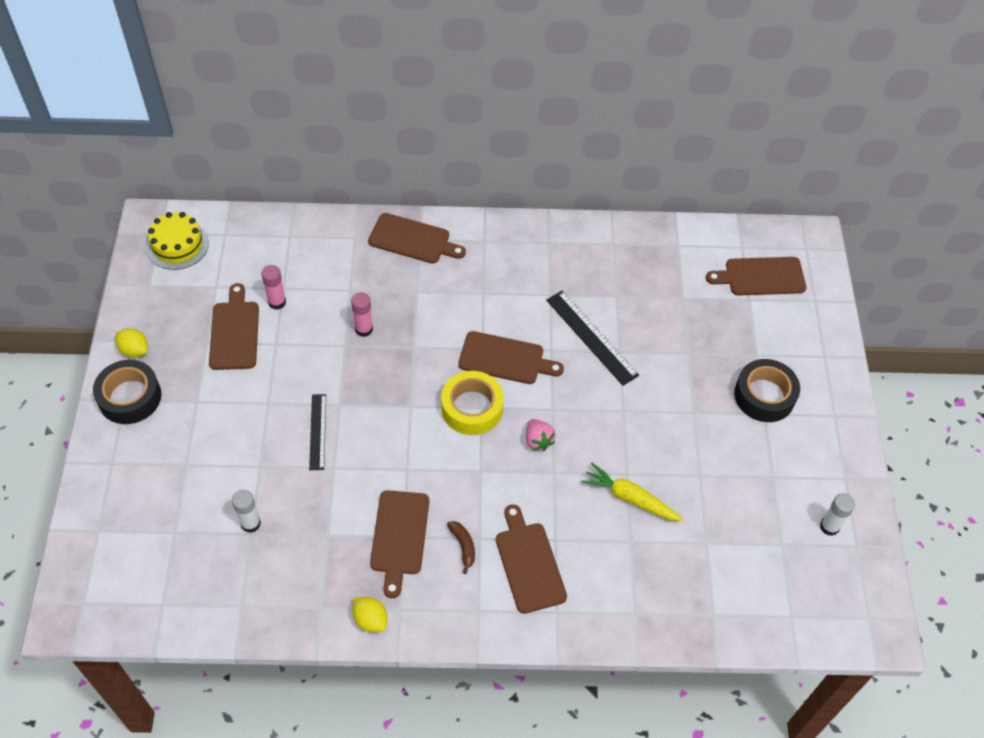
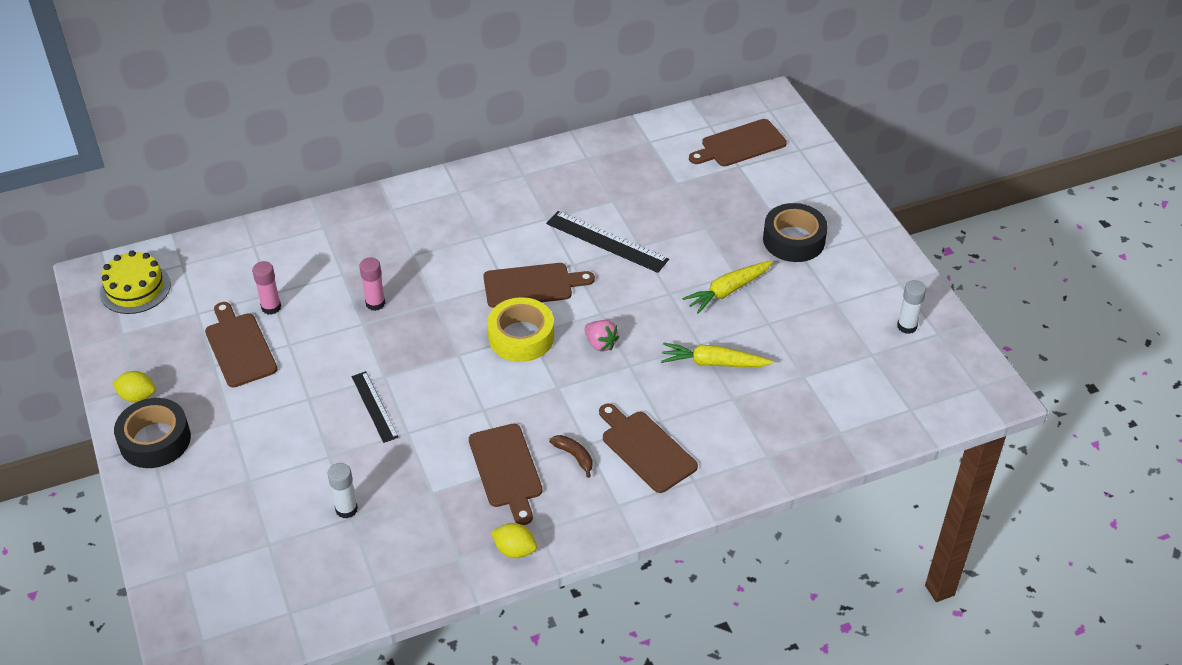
camera: 20 degrees left, 10 degrees down
brown cutting board [368,213,466,264] -> none
none -> yellow carrot [682,261,773,314]

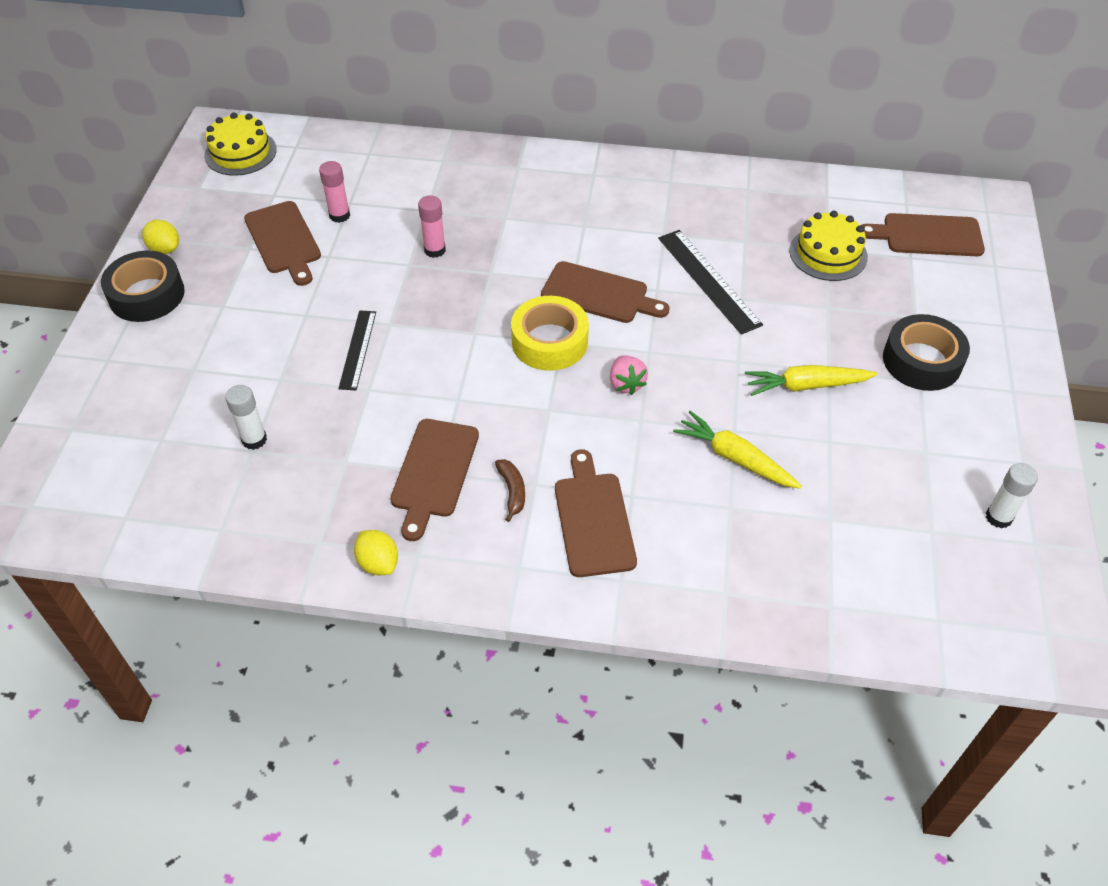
camera: 30 degrees right, 5 degrees up
brown cutting board [205,302,277,387] -> brown cutting board turned 150 degrees clockwise [244,201,321,286]
none -> yellow cake [789,211,868,281]

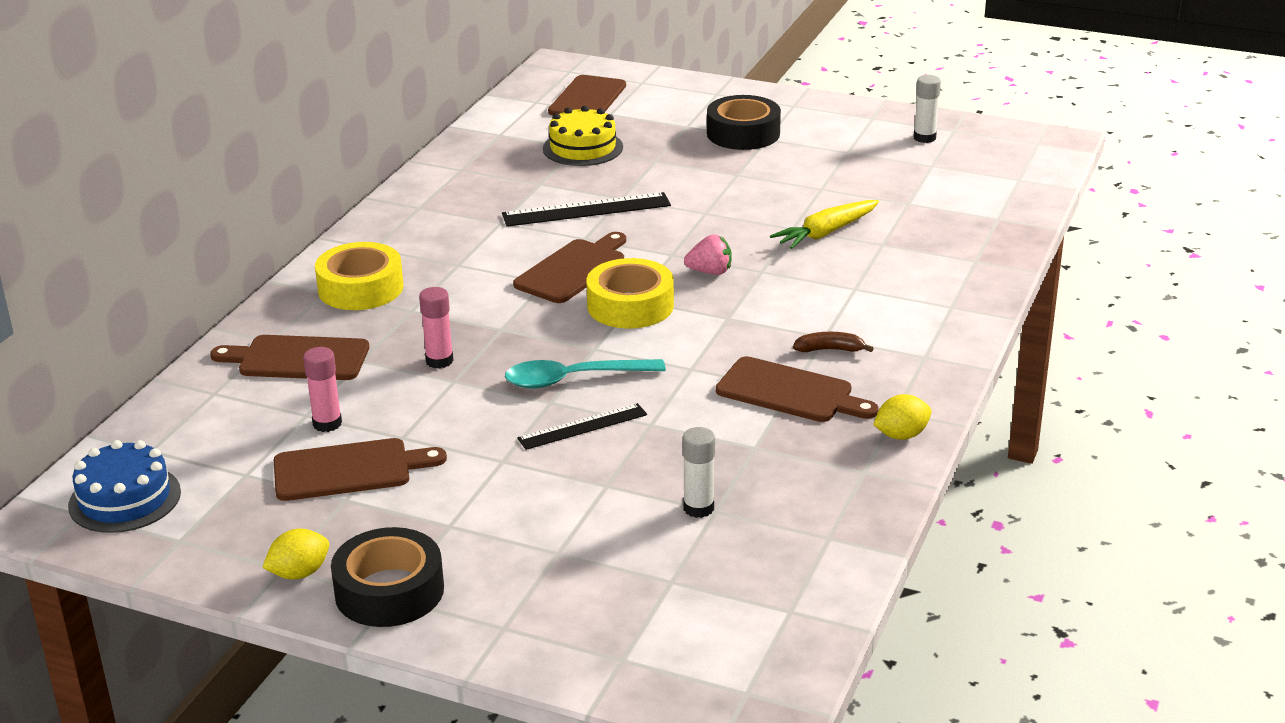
camera: 75 degrees left, 20 degrees down
yellow cake [204,113,277,176] -> blue cake [68,440,181,533]
black ruler [338,310,376,391] -> black ruler turned 45 degrees counterclockwise [517,403,647,450]
brown cutting board [555,449,637,577] -> brown cutting board moved to [210,335,369,380]
yellow carrot [745,365,878,396] -> none
none -> yellow tape [315,242,403,310]
none -> turquoise spoon [505,359,666,389]

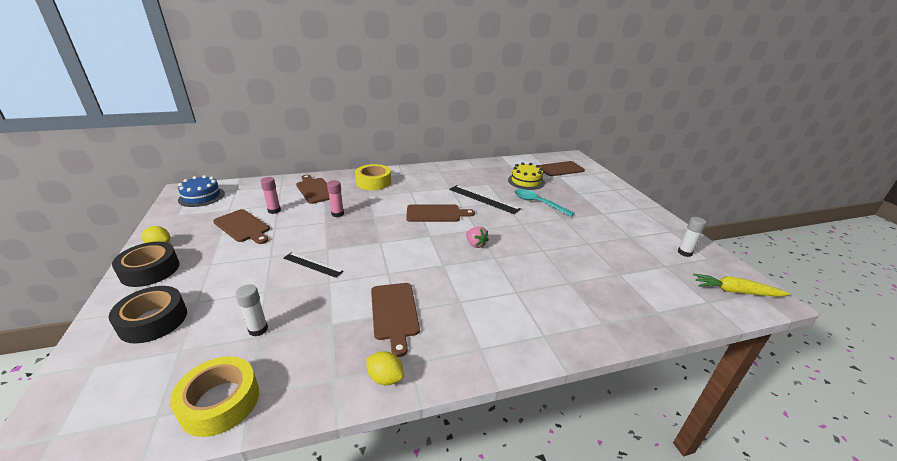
camera: 50 degrees right, 0 degrees up
turquoise spoon [505,359,666,389] -> turquoise spoon moved to [514,189,575,217]
yellow tape [586,258,674,329] -> yellow tape moved to [170,356,259,437]
black tape [707,95,781,150] -> black tape moved to [109,286,187,343]
yellow carrot [770,200,879,249] -> yellow carrot moved to [693,273,790,297]
brown banana [793,332,874,352] -> none

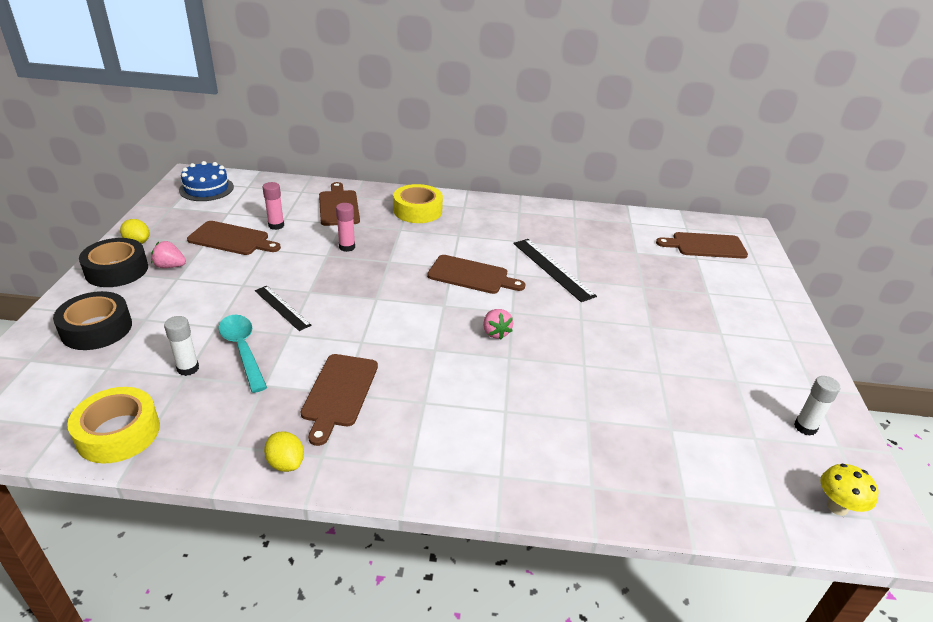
camera: 20 degrees right, 5 degrees up
brown cutting board [213,209,270,244] -> brown cutting board turned 45 degrees counterclockwise [187,221,281,255]
yellow cake [508,162,545,190] -> none
turquoise spoon [514,189,575,217] -> turquoise spoon moved to [218,315,267,393]
yellow carrot [693,273,790,297] -> yellow mushroom [820,464,879,516]
none -> pink strawberry [151,241,186,268]

